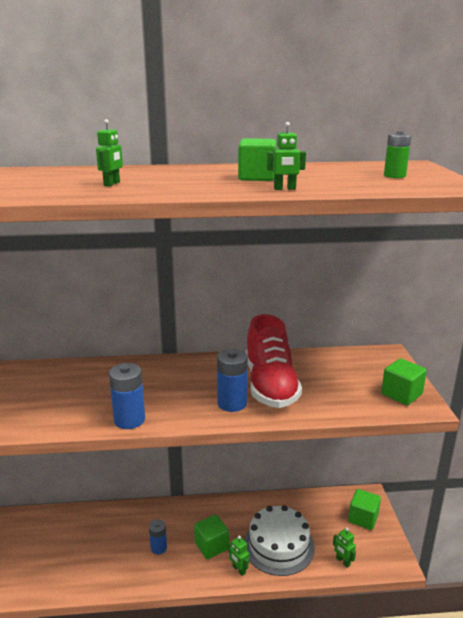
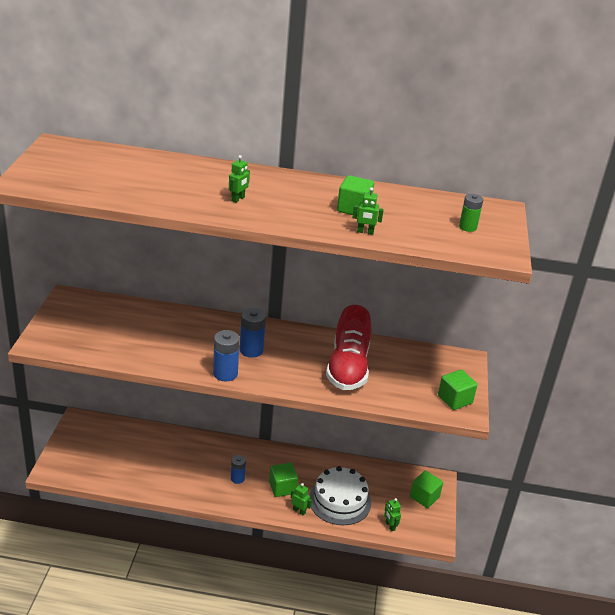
camera: 10 degrees right, 10 degrees up
blue battery [217,349,248,412] -> blue battery moved to [240,308,266,358]
green robot [228,536,249,576] -> green robot turned 150 degrees clockwise [291,483,312,516]

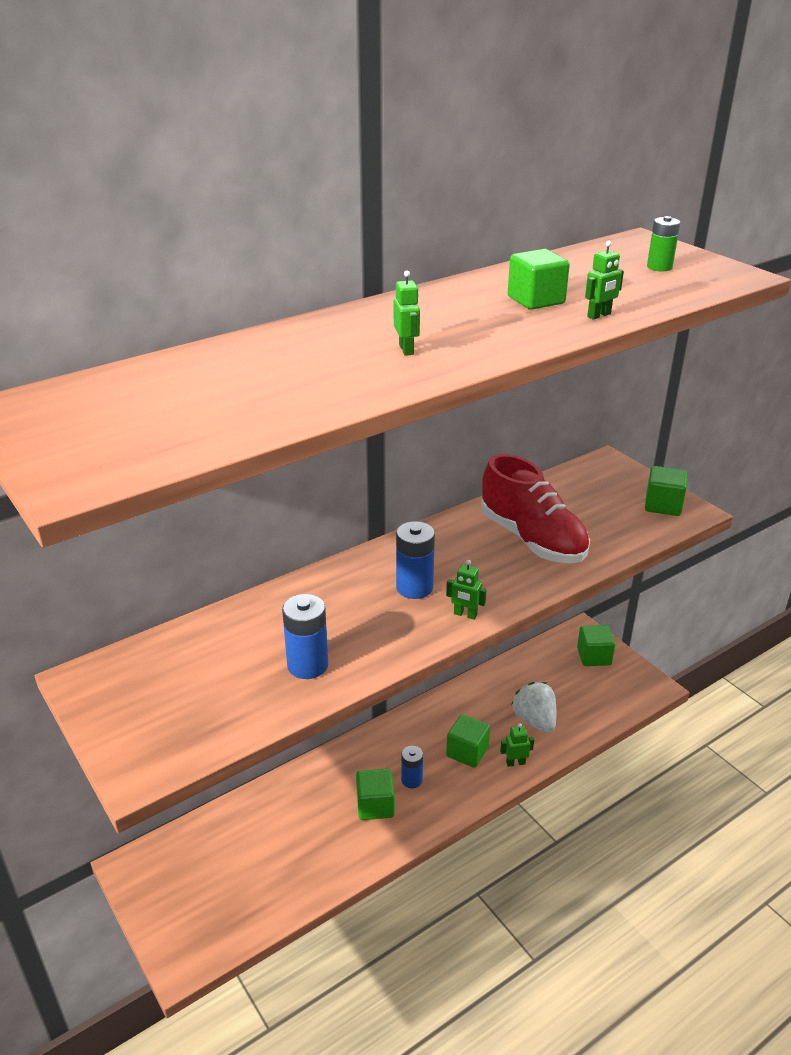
camera: 40 degrees left, 0 degrees up
blue battery [213,330,240,381] -> blue battery moved to [282,594,328,679]
white cake [309,466,371,525] -> white strawberry [511,682,556,733]
green robot [384,498,401,531] -> green robot moved to [446,560,487,620]
none -> green cube [356,769,395,820]

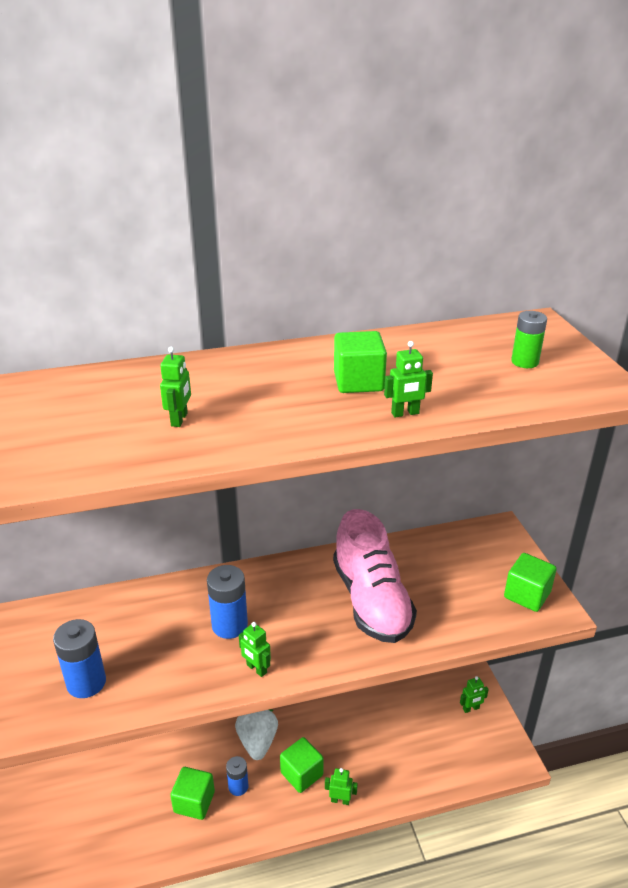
camera: 20 degrees right, 0 degrees up
red shoe [481,454,590,563] -> pink shoe [333,509,417,643]
white strawberry [511,682,556,733] -> white strawberry moved to [235,709,278,760]
green cube [577,625,615,666] -> green robot [460,676,489,713]

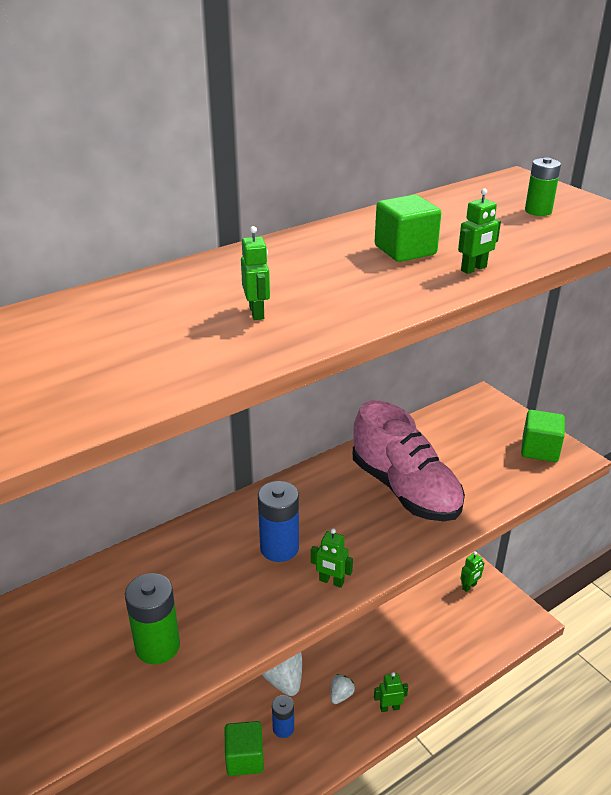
camera: 20 degrees left, 0 degrees up
blue battery [53,619,106,698] -> green battery [125,573,180,664]
green cube [280,737,324,793] -> white strawberry [331,674,355,704]

